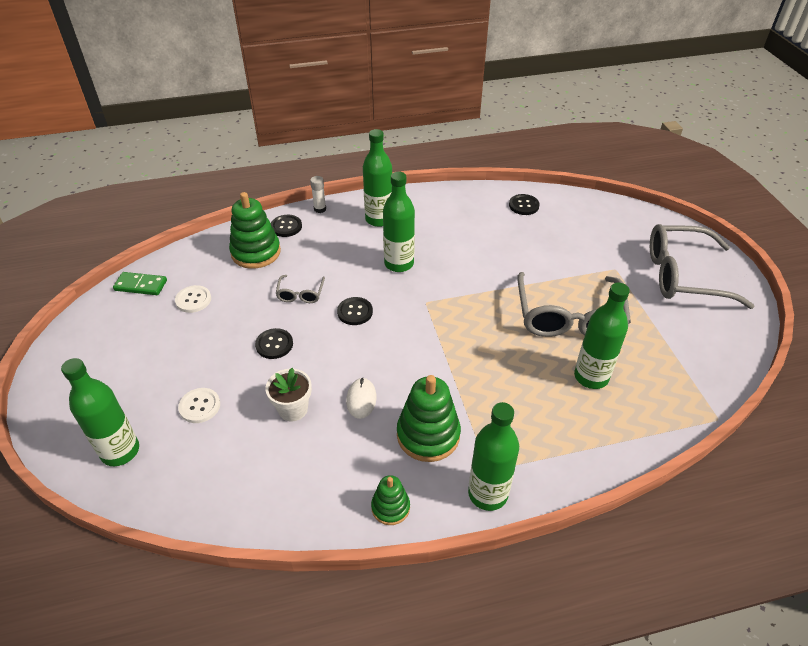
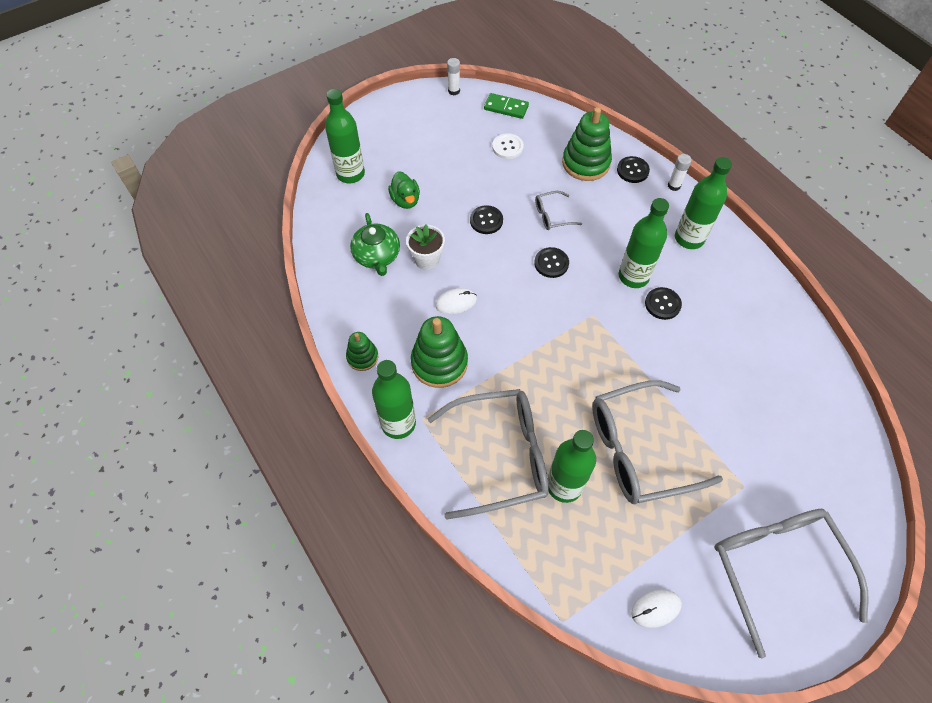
camera: 70 degrees right, 15 degrees up
green domino [113,272,167,295] -> green domino turned 60 degrees counterclockwise [484,93,529,119]
white button [178,388,220,423] -> green duck [388,171,420,209]
black button [509,194,540,215] -> black button moved to [645,287,682,320]
none -> green teapot [350,213,400,276]
none -> grey glasses [427,389,549,520]
none -> white glue stick [447,58,460,95]
none -> white mouse [631,590,682,628]

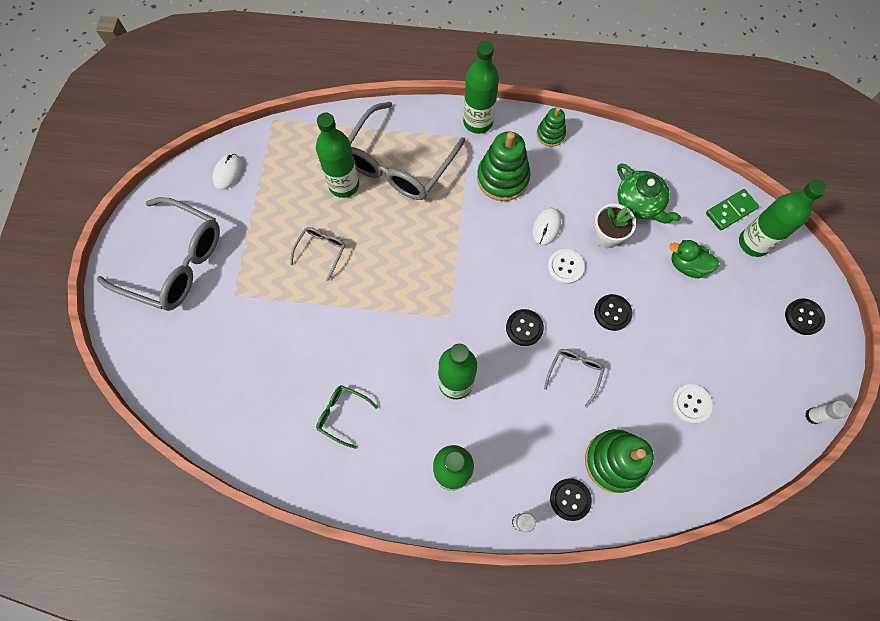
camera: 130 degrees right, 10 degrees up
green teapot [350,213,400,276] -> green teapot turned 150 degrees counterclockwise [617,163,681,224]
green domino [484,93,529,119] -> green domino moved to [706,189,759,231]
grey glasses [592,381,723,504] -> grey glasses [290,227,345,281], size x0.45
black button [645,287,682,320] -> black button moved to [785,299,825,335]
none -> green glasses [316,385,378,449]
none -> white button [548,249,584,284]

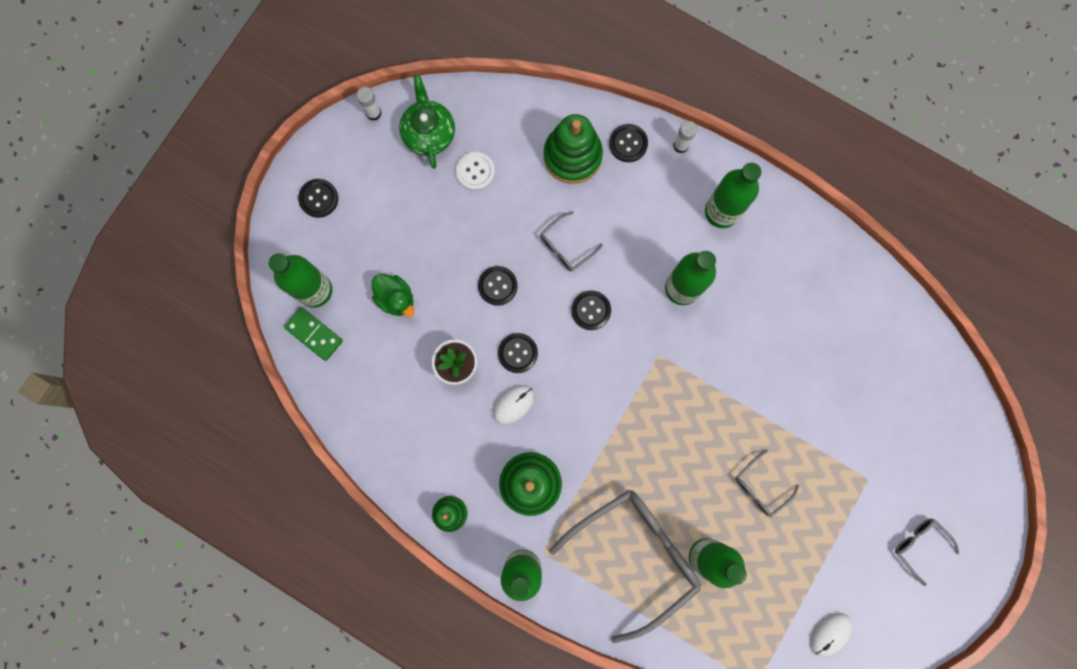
camera: 155 degrees left, 10 degrees up
grey glasses [96,197,220,311] -> grey glasses [895,519,959,586], size x0.45
green glasses [316,385,378,449] -> none
white button [548,249,584,284] -> black button [498,333,538,373]
green teapot [617,163,681,224] -> green teapot moved to [399,75,455,169]
green domino [706,189,759,231] -> green domino turned 45 degrees clockwise [284,307,343,361]

